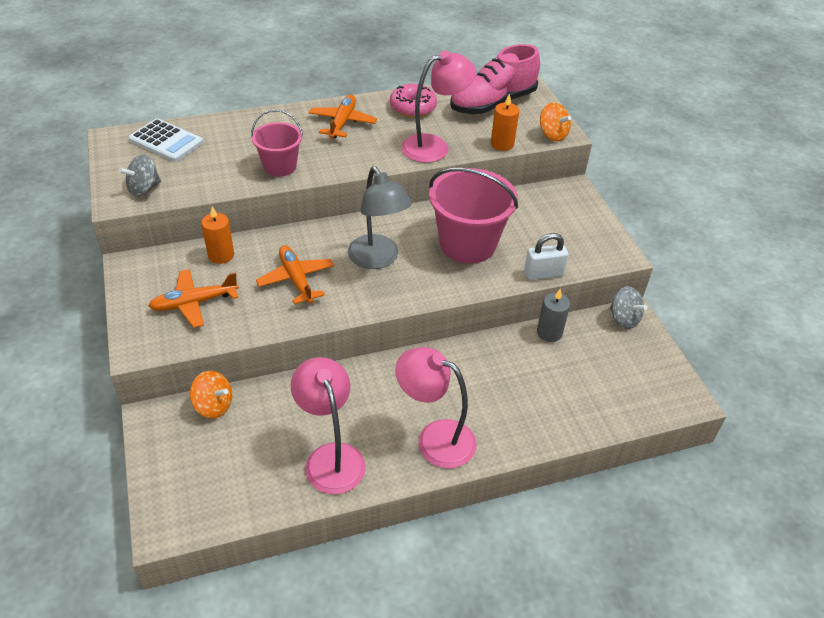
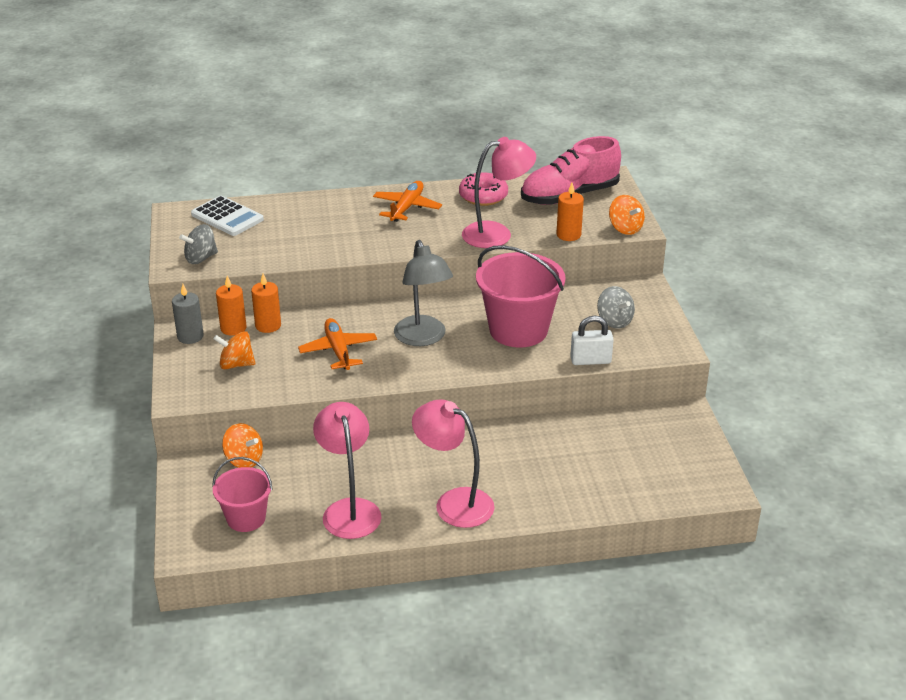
camera: 10 degrees right, 10 degrees down
orange plane [148,269,239,328] -> orange spinning top [214,331,255,369]
pink bucket [251,109,303,177] -> pink bucket moved to [212,457,273,532]
grey candle [537,289,570,342] -> grey candle moved to [172,284,204,344]
grey spinning top [610,286,647,329] -> grey spinning top moved to [597,286,635,329]
none -> orange candle [216,276,247,336]

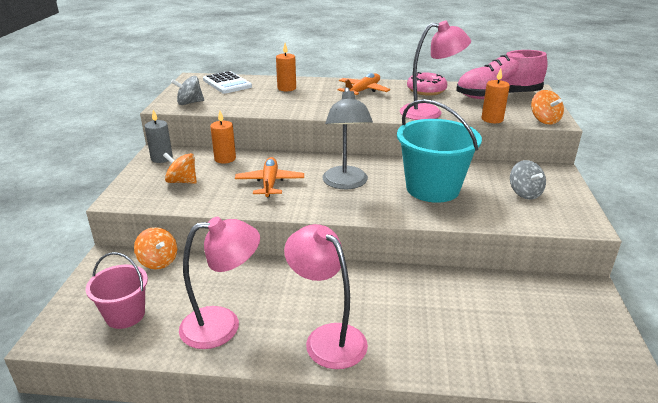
camera: 15 degrees right, 5 degrees down
orange candle [216,276,247,336] -> orange candle moved to [276,43,296,91]
pink lamp [313,402,382,539] -> pink lamp turned 75 degrees clockwise [179,217,260,349]
pink bucket [476,245,565,347] -> turquoise bucket [397,99,482,203]
white padlock [570,316,614,365] -> none

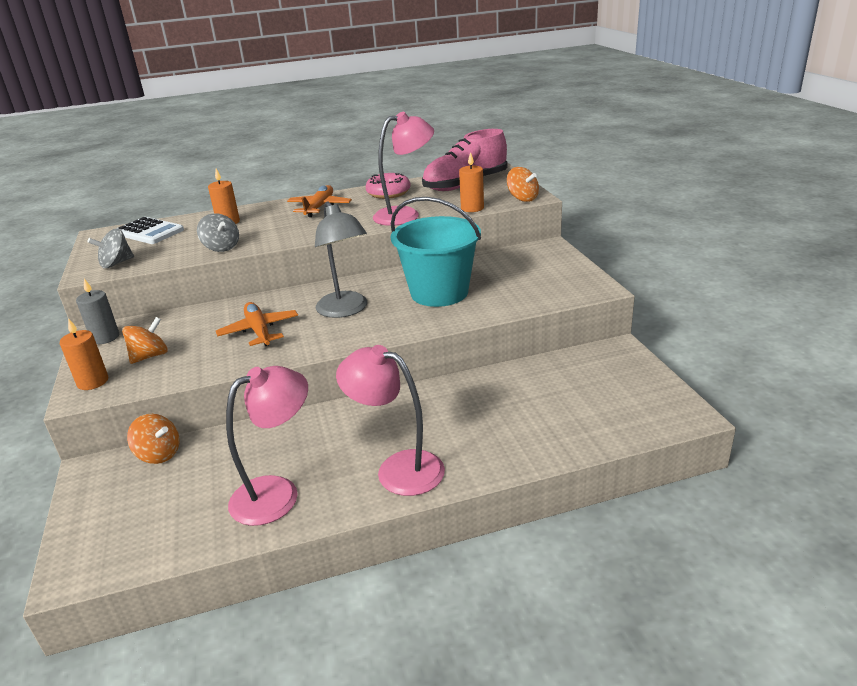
camera: 20 degrees left, 0 degrees up
pink bucket [86,252,148,329] -> none
orange spinning top [163,153,197,184] -> orange spinning top turned 135 degrees clockwise [122,317,168,364]
orange candle [210,111,236,164] -> orange candle moved to [60,318,108,390]
grey spinning top [510,160,546,200] -> grey spinning top moved to [197,213,239,252]

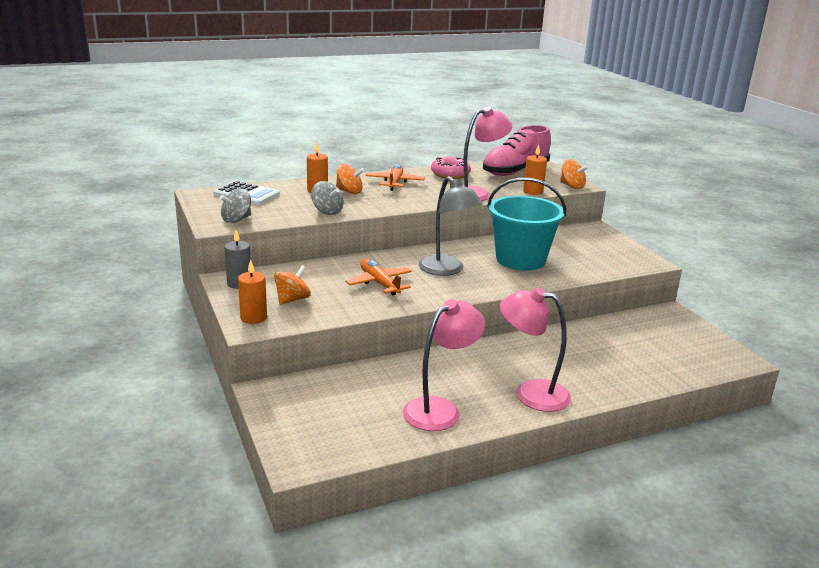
camera: 10 degrees left, 5 degrees down
orange spinning top [127,414,180,464] -> orange spinning top moved to [336,164,364,194]

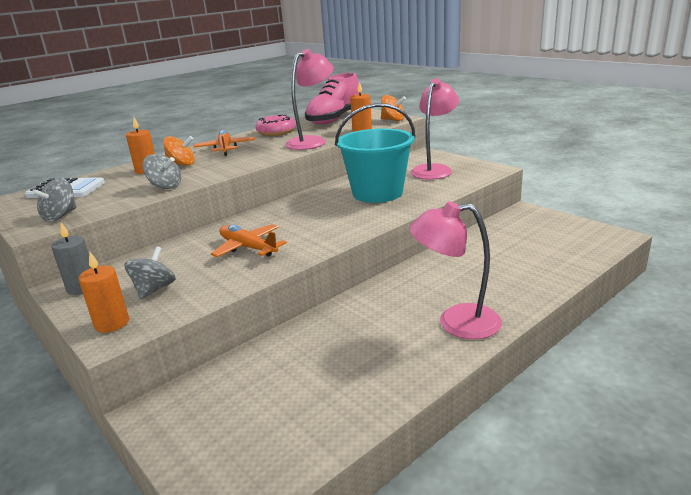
camera: 15 degrees left, 0 degrees up
orange spinning top [274,265,311,305] -> grey spinning top [124,246,176,299]
pink lamp [403,299,485,431] -> pink lamp moved to [410,79,459,180]
grey lamp [419,176,483,276] -> none

